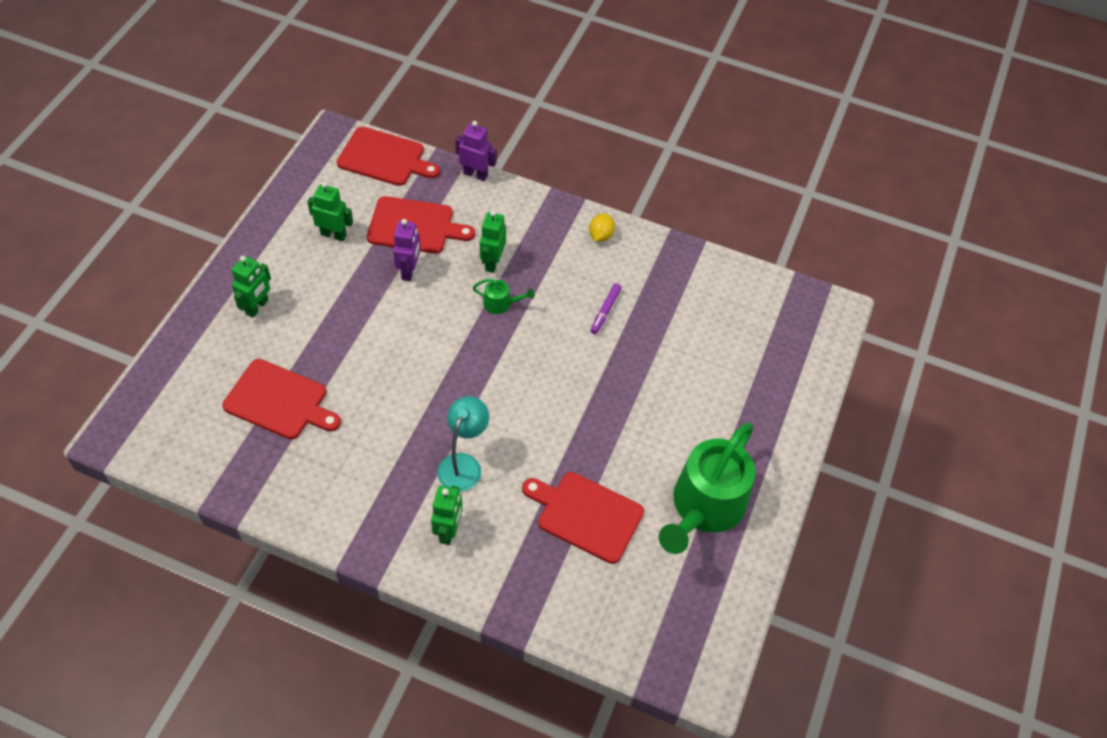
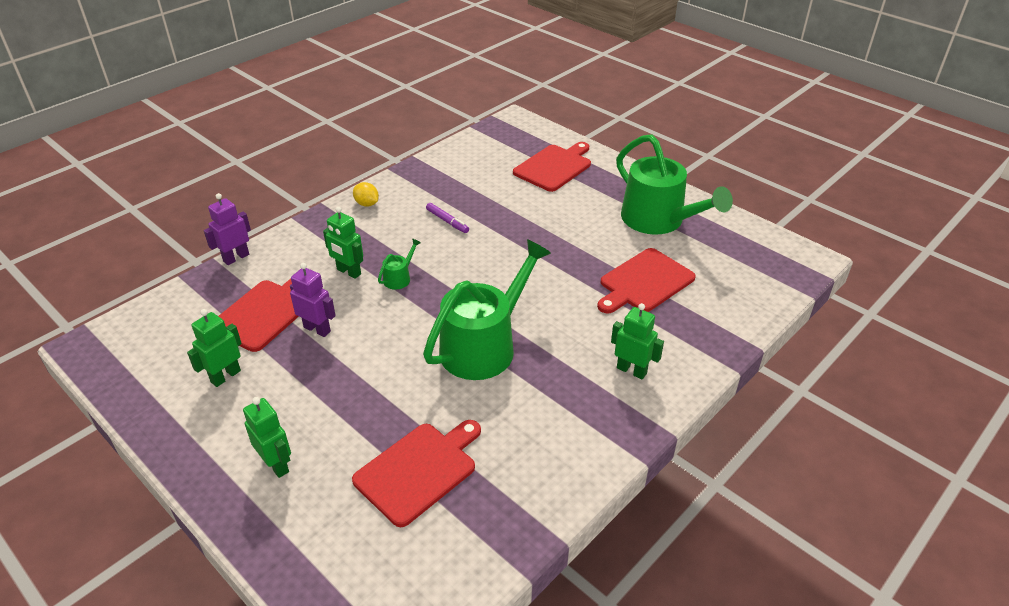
camera: 65 degrees left, 15 degrees down
red cutting board [337,127,440,186] -> red cutting board moved to [513,142,591,192]
turquoise lamp [437,396,489,492] -> none
none -> green watering can [423,239,551,380]

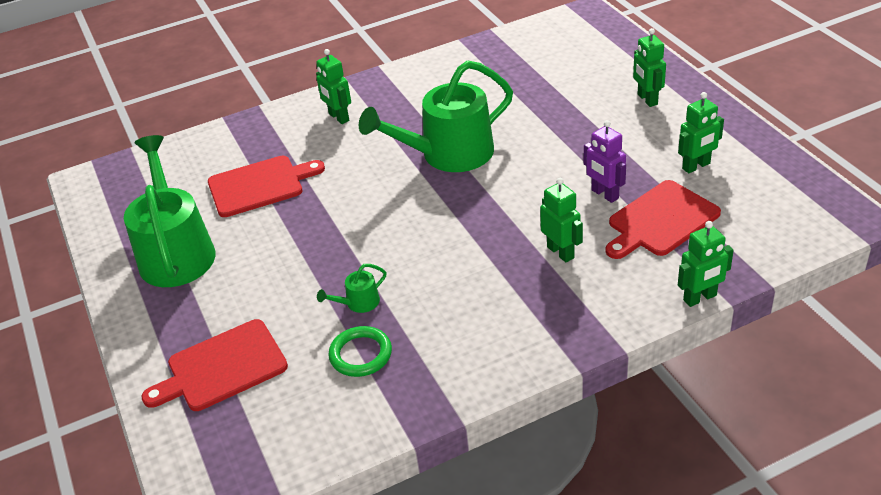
camera: 155 degrees left, 0 degrees up
purple robot [204,193,251,265] -> green robot [678,221,734,307]
red cutting board [352,420,481,527] -> none
yellow lemon [353,182,379,207] -> none
green watering can [378,238,421,290] -> green watering can moved to [317,264,387,313]
purple marker [426,203,469,233] -> none
none -> green ring [328,326,392,377]

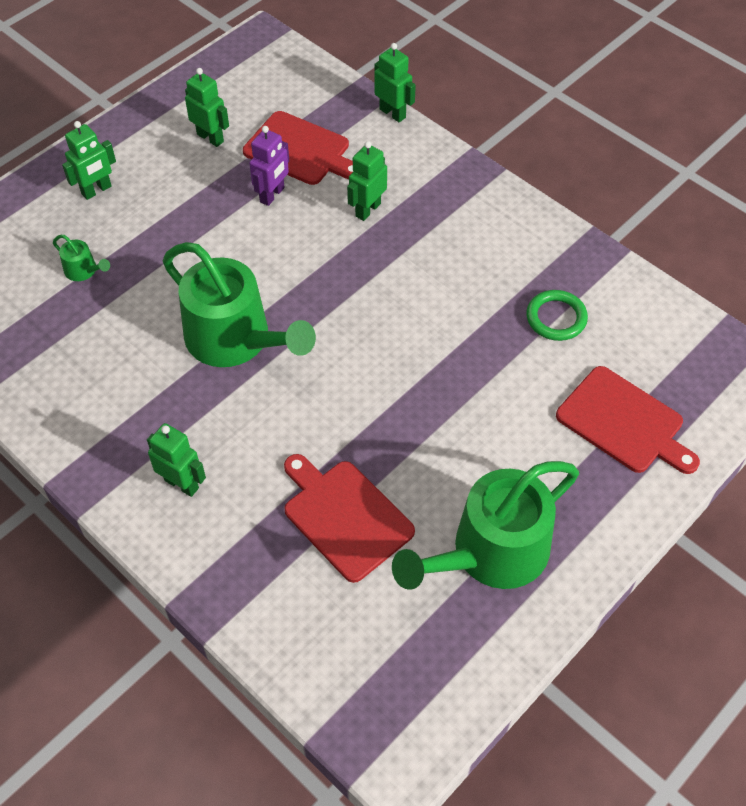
camera: 115 degrees left, 15 degrees up
green robot [316,49,351,124] -> green robot turned 90 degrees counterclockwise [147,423,206,497]
green watering can [317,264,387,313] -> green watering can moved to [53,235,110,281]

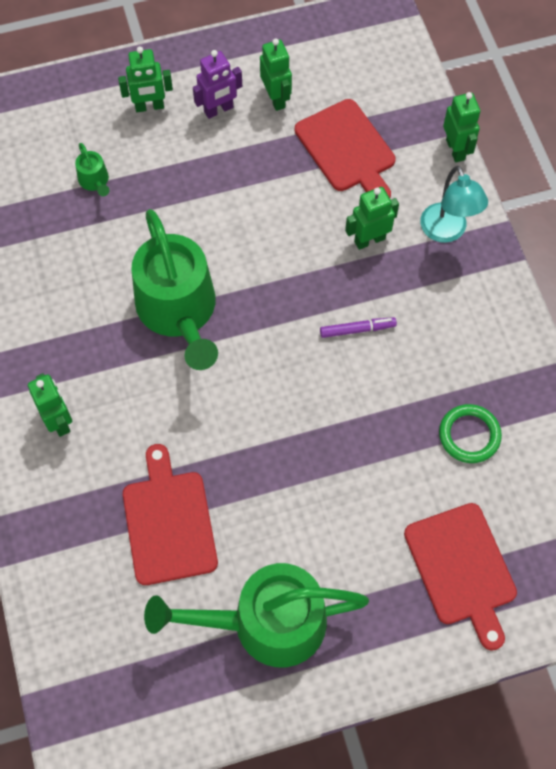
camera: 30 degrees right, 10 degrees up
purple robot [249,126,289,206] -> purple robot moved to [193,50,242,119]
none -> purple marker [320,317,397,338]
none -> turquoise lamp [420,166,488,243]

